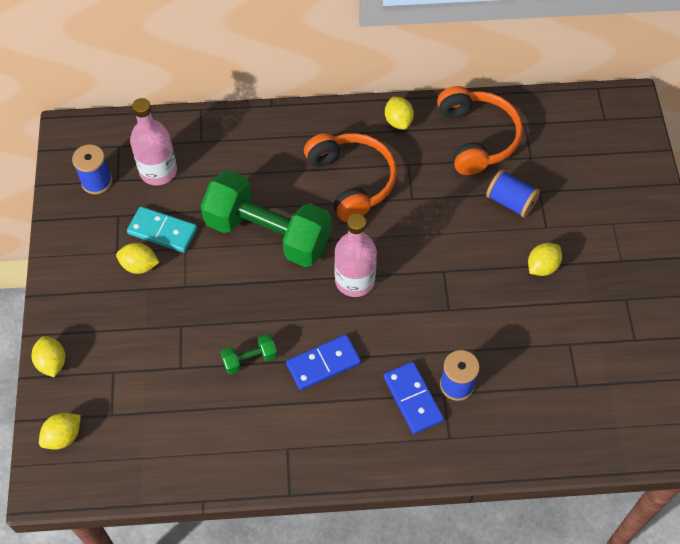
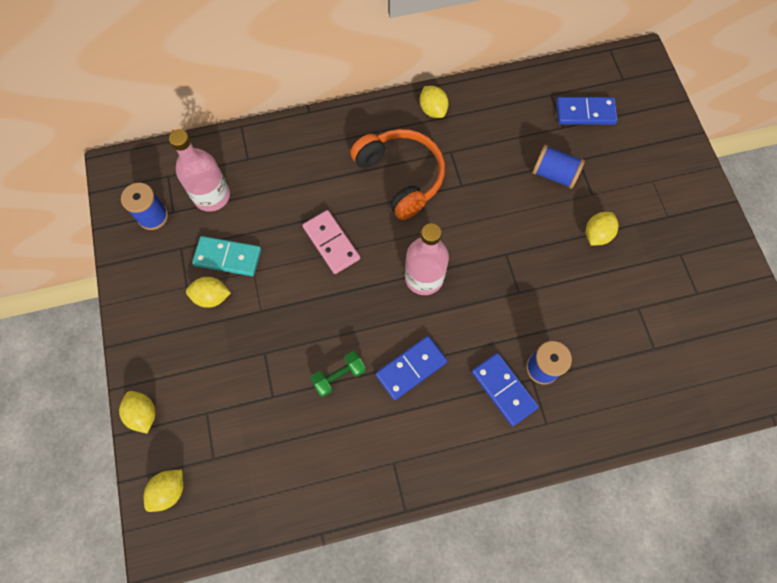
camera: 10 degrees left, 10 degrees up
green dumbbell [201,170,332,267] -> pink domino [302,210,360,274]
orange headphones [437,86,523,175] -> none
none -> blue domino [556,97,618,125]

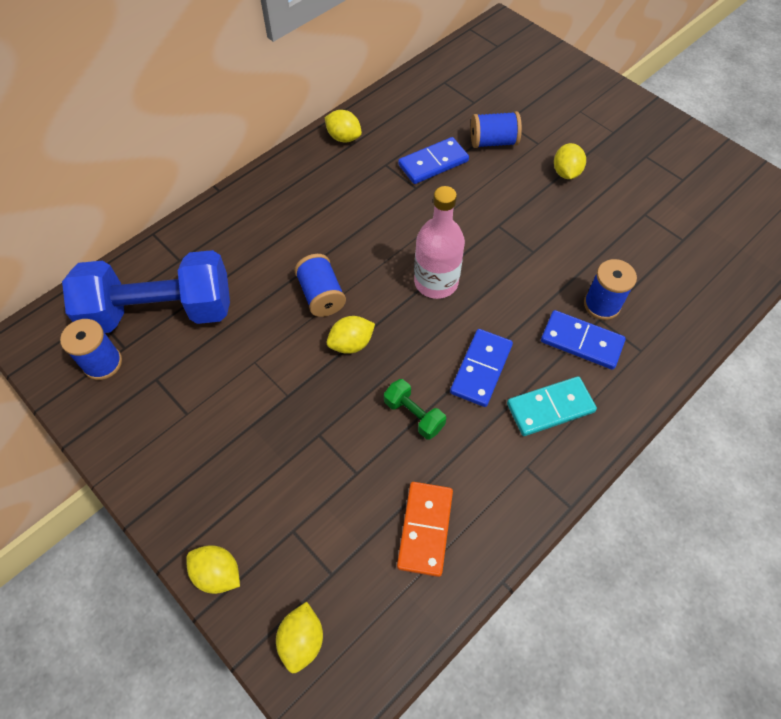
camera: 30 degrees left, 10 degrees down
pink bottle [169,129,230,212] -> blue dumbbell [62,250,230,333]
yellow lemon [186,277,231,308] -> yellow lemon moved to [327,316,375,354]
turquoise domino [192,236,261,276] -> turquoise domino moved to [507,376,597,436]
pink domino [302,210,360,274] -> blue spool [295,254,346,317]
green dumbbell [310,351,366,397] -> green dumbbell turned 75 degrees counterclockwise [384,379,446,440]
orange headphones [350,129,445,220] -> none
blue domino [556,97,618,125] -> blue domino moved to [398,137,469,184]
none -> orange domino [397,482,453,577]

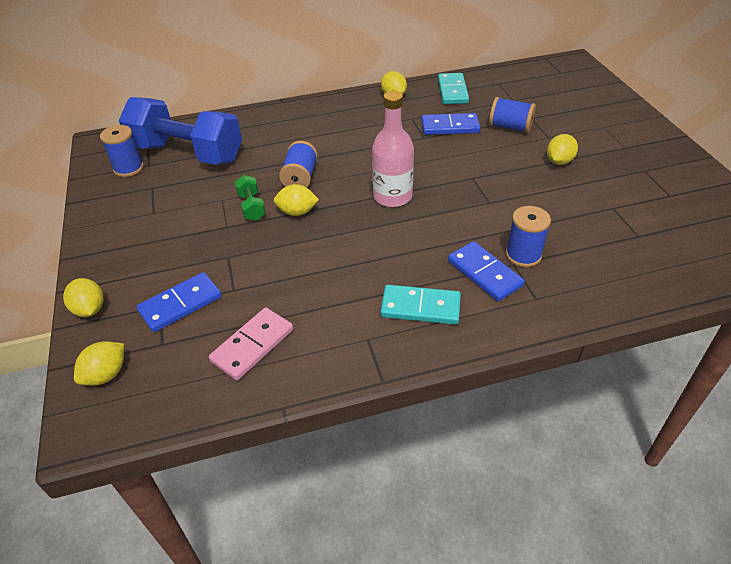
camera: 30 degrees right, 15 degrees down
green dumbbell [384,379,446,440] -> green dumbbell moved to [235,175,266,221]
orange domino [397,482,453,577] -> pink domino [209,308,293,380]
blue domino [450,329,513,407] -> blue domino moved to [137,272,222,332]
none -> turquoise domino [438,73,469,104]

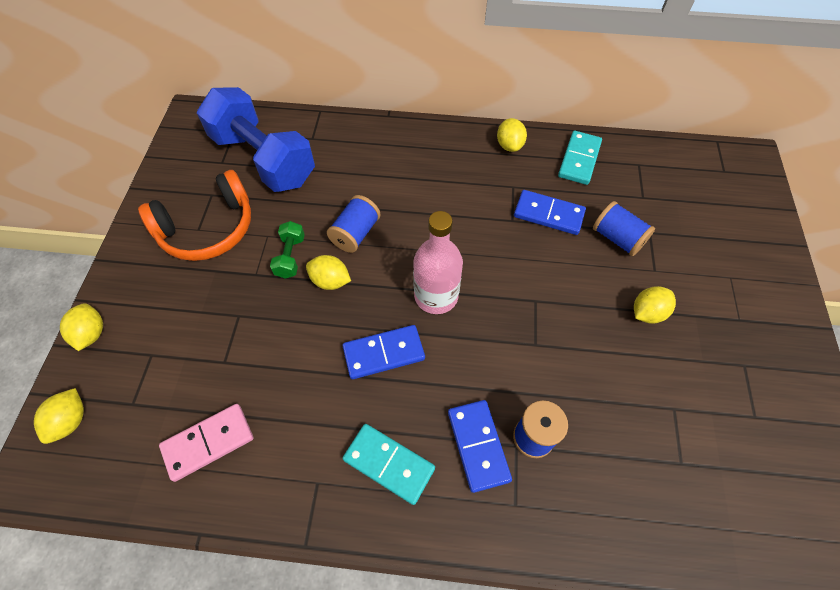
camera: 20 degrees right, 15 degrees up
yellow lemon [74,341,124,385] -> yellow lemon turned 45 degrees counterclockwise [34,388,84,444]
blue spool [100,125,144,177] -> none
blue domino [137,272,222,332] -> blue domino moved to [342,325,425,379]
none -> orange headphones [138,170,251,261]

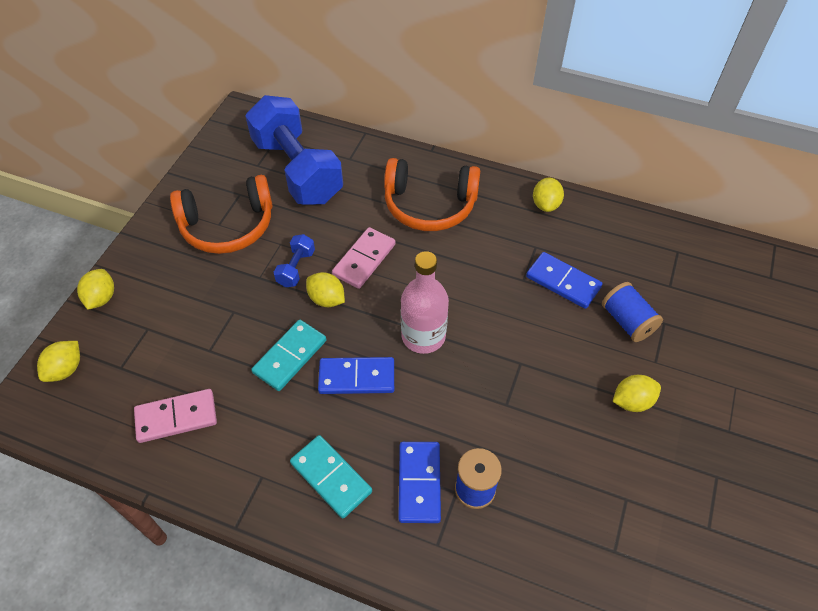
camera: 15 degrees right, 5 degrees down
green dumbbell [270,221,305,279] -> blue dumbbell [274,234,315,287]
blue spool [327,195,380,253] -> pink domino [332,227,396,289]
turquoise domino [558,131,602,185] -> turquoise domino moved to [251,320,326,391]
none -> orange headphones [384,158,480,231]

